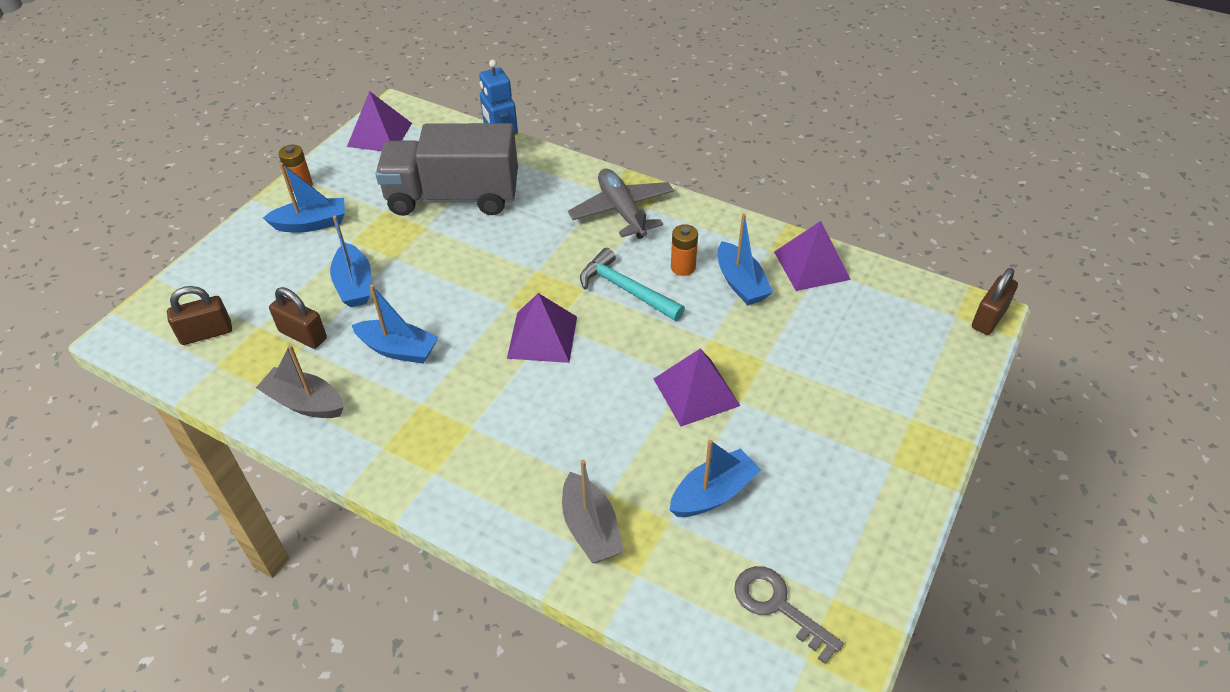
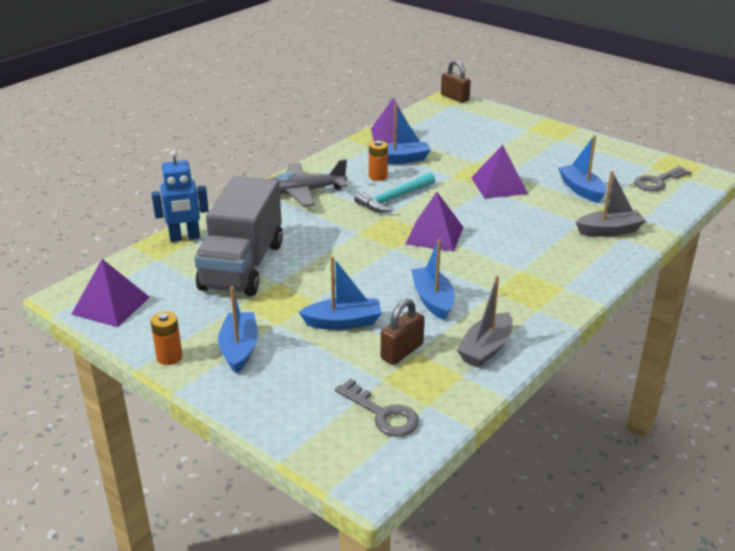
camera: 80 degrees left, 15 degrees down
brown padlock [167,286,232,345] -> grey key [335,379,419,437]
blue boat [352,284,439,364] -> blue boat turned 45 degrees counterclockwise [411,239,454,320]

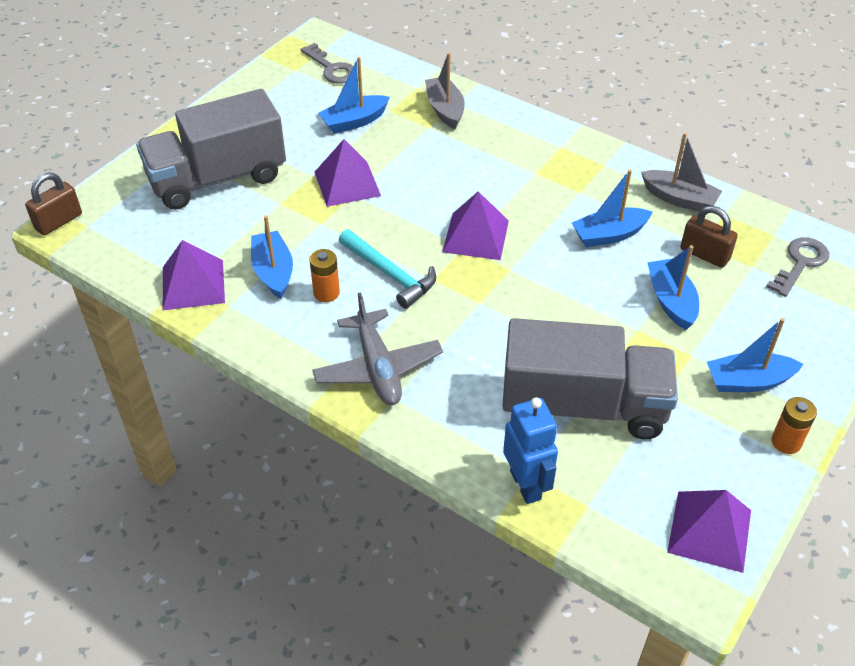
camera: 95 degrees left, 15 degrees up
none -> grey truck [136,89,286,210]

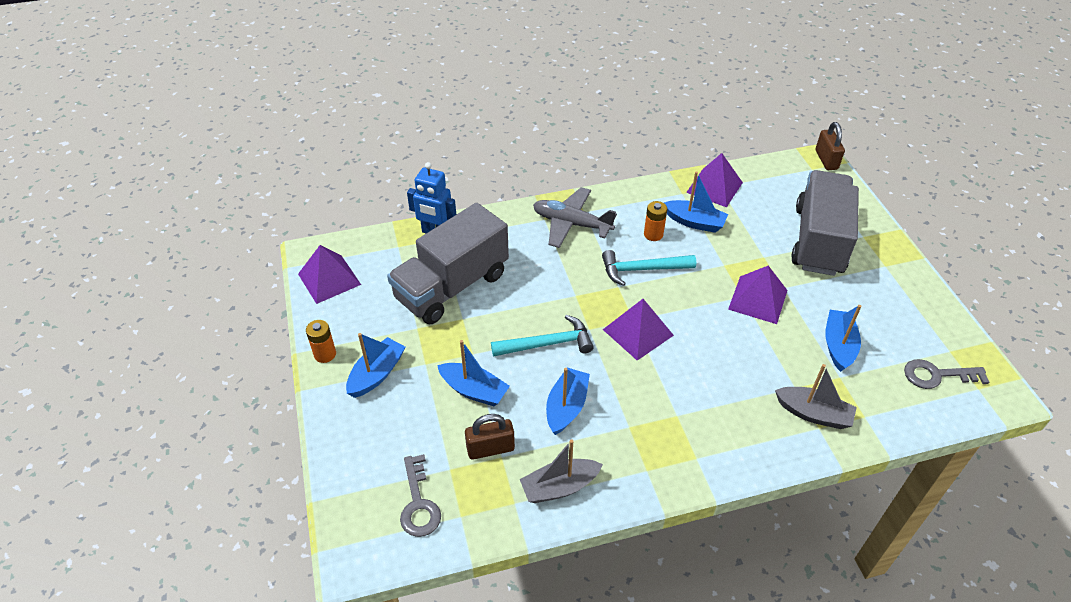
camera: 130 degrees right, 0 degrees up
none -> turquoise hammer [491,315,594,357]

